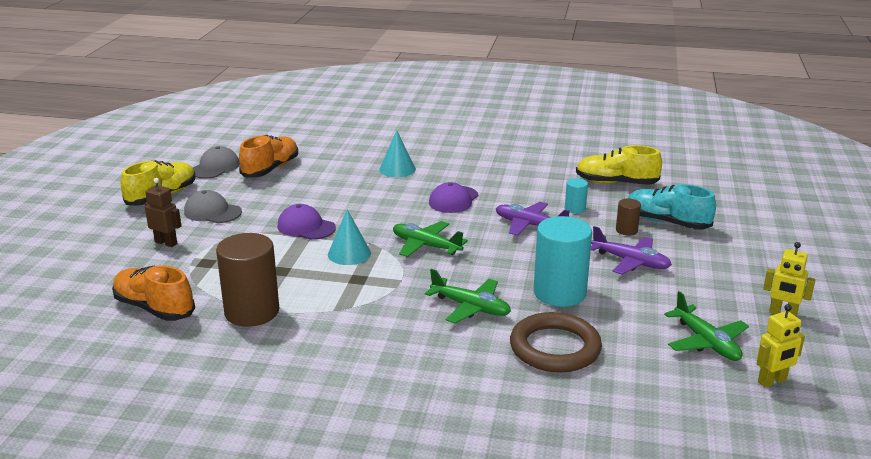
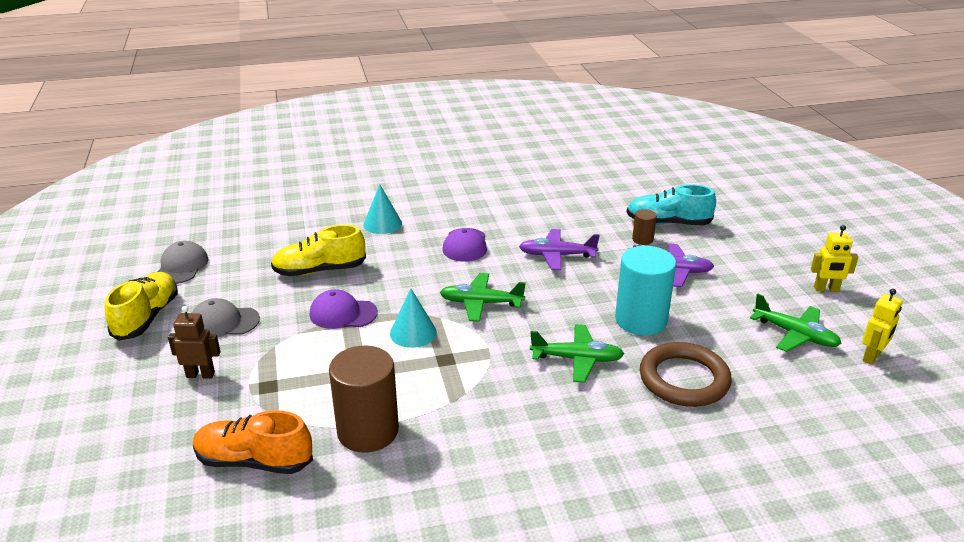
camera: 25 degrees left, 5 degrees up
orange shoe [239,135,298,177] -> none
turquoise cylinder [565,178,588,214] -> none
yellow shoe [576,145,662,185] -> yellow shoe moved to [271,225,366,276]

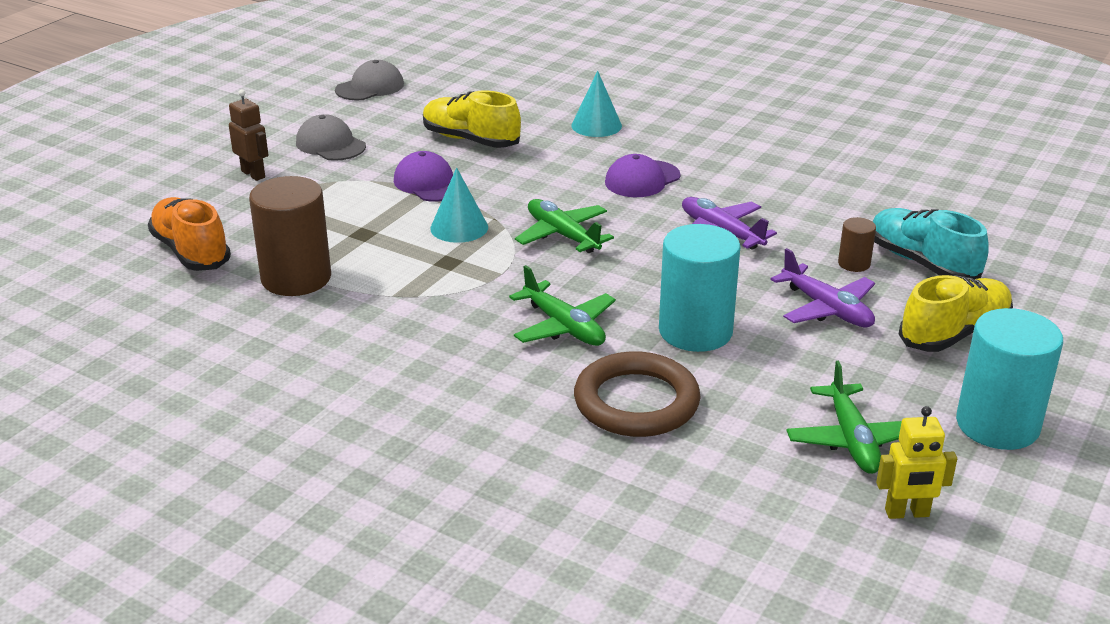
camera: 45 degrees right, 0 degrees up
yellow shoe [105,272,178,341] -> yellow shoe moved to [898,275,1013,352]
yellow robot [811,225,858,292] -> turquoise cylinder [956,308,1063,450]

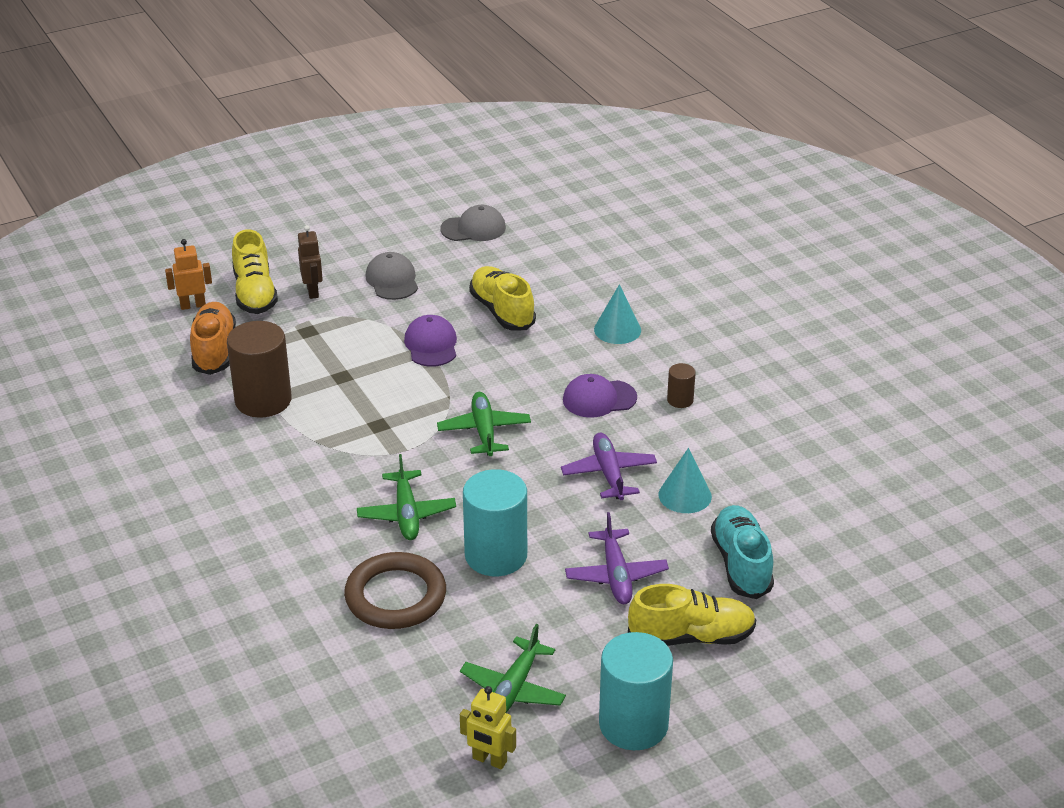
camera: 30 degrees right, 5 degrees up
turquoise cone [430,167,488,243] -> turquoise cone moved to [658,448,712,513]
brown cylinder [838,217,876,272] -> brown cylinder moved to [667,363,696,408]
none -> orange robot [165,239,212,310]
none -> yellow shoe [232,229,278,314]

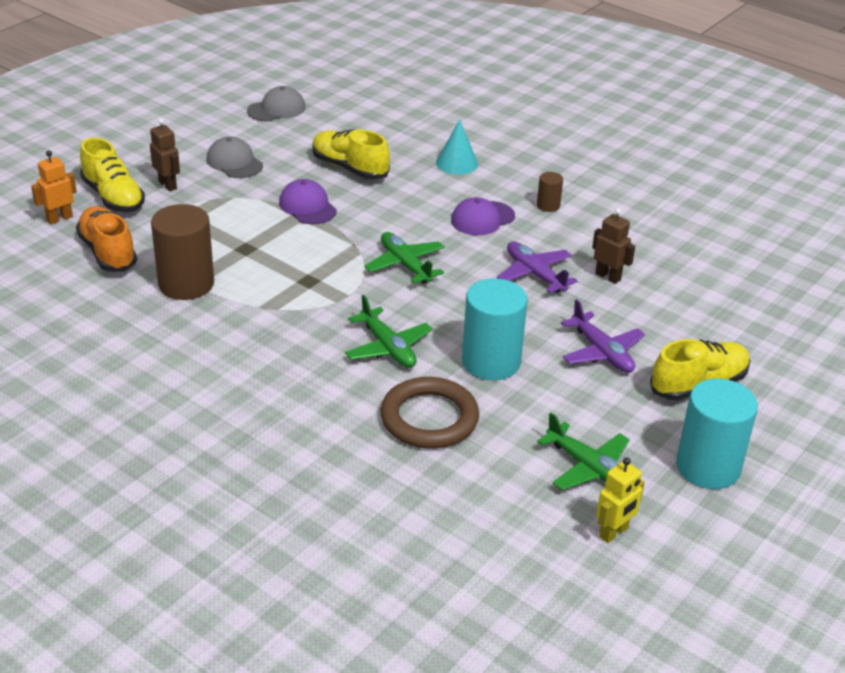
camera: 25 degrees left, 0 degrees up
green plane [460,624,566,713] -> green plane turned 45 degrees counterclockwise [537,413,630,490]
yellow robot [460,686,516,769] -> yellow robot turned 45 degrees counterclockwise [596,458,645,543]
turquoise cone [658,448,712,513] -> brown robot [592,208,635,284]
turquoise shoe [711,505,774,599] -> none

